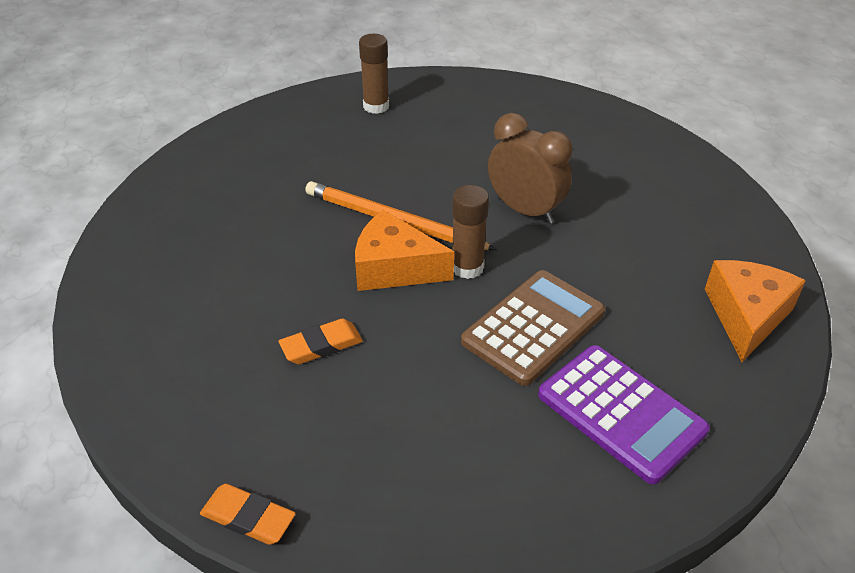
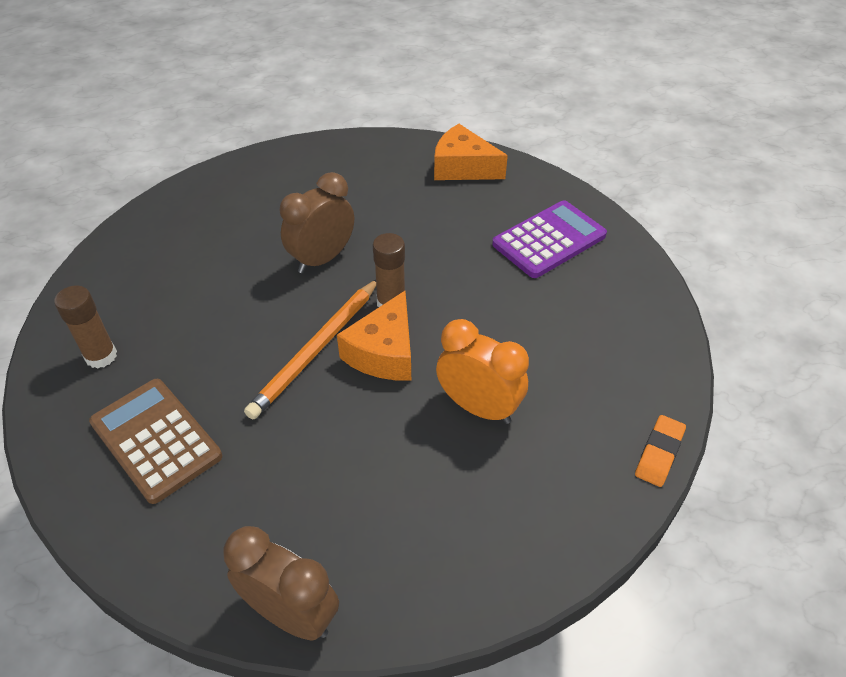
camera: 85 degrees left, 5 degrees up
orange eraser [278,318,363,364] -> orange clock [436,319,529,424]
brown calculator [461,270,605,386] -> brown calculator moved to [89,379,222,504]
none -> brown clock [223,526,339,641]

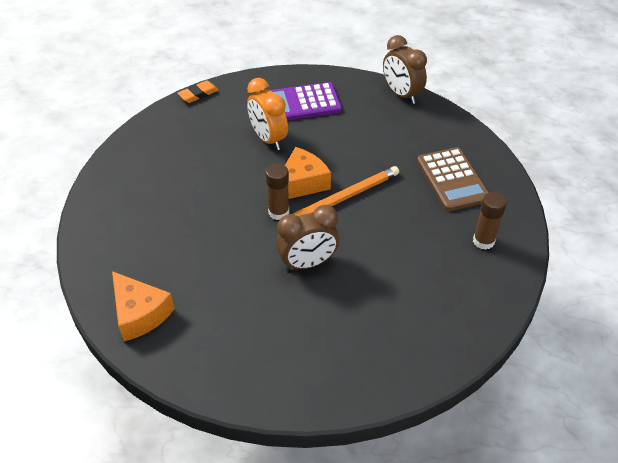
camera: 155 degrees left, 0 degrees up
purple calculator [492,200,607,278] -> purple calculator moved to [270,82,342,120]

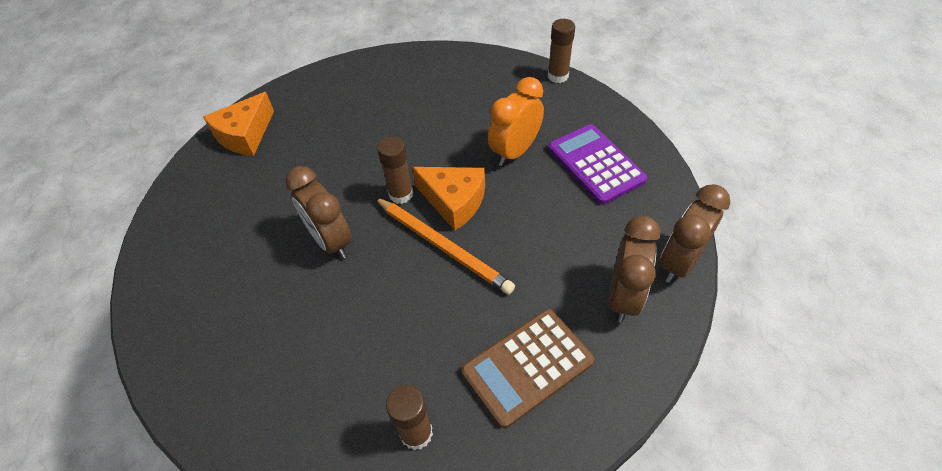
camera: 75 degrees right, 5 degrees up
orange eraser [177,80,219,103] -> brown glue stick [548,19,575,83]
none -> brown clock [608,216,661,323]

